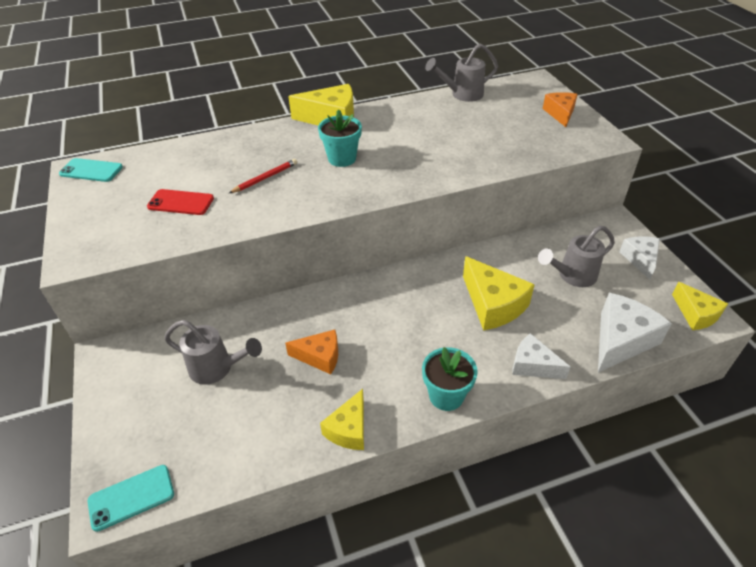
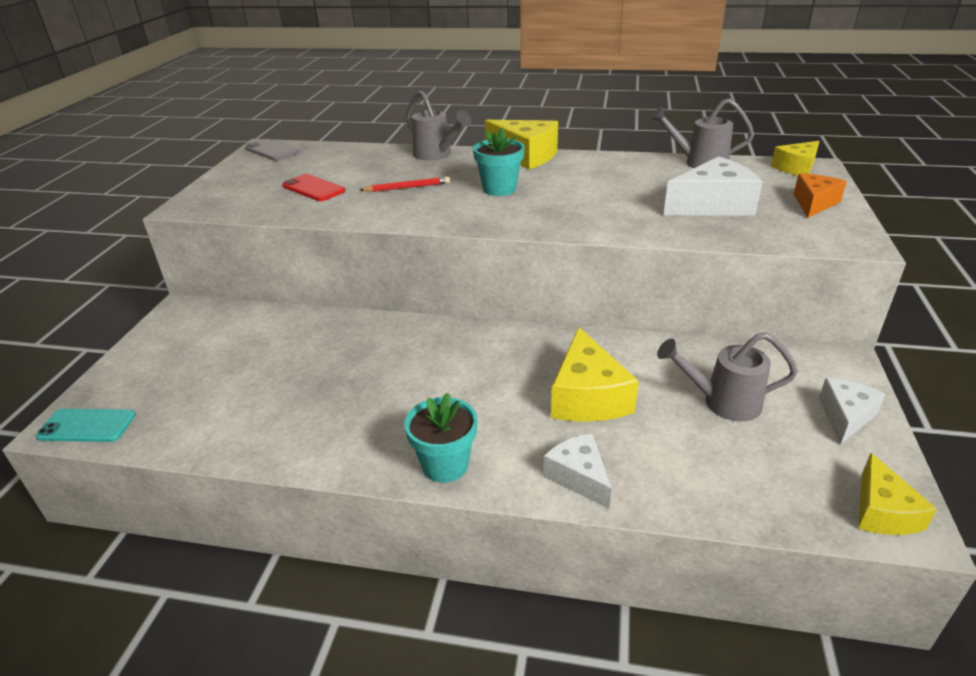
camera: 30 degrees right, 10 degrees down
turquoise phone [59,158,123,182] -> grey phone [245,139,299,161]
grey watering can [164,320,262,385] -> grey watering can moved to [406,90,472,160]
orange cheese [285,330,338,374] -> none
yellow cheese [320,389,364,450] -> yellow cheese moved to [771,141,820,176]
white cheese [598,293,672,373] -> white cheese moved to [663,157,763,216]

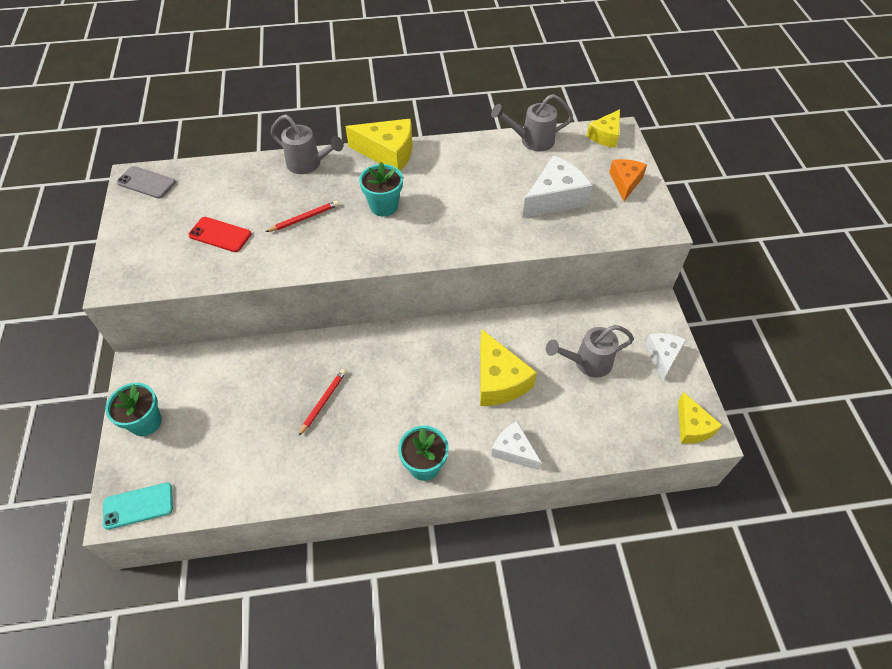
camera: 20 degrees left, 20 degrees up
none -> turquoise flower pot [105,383,162,436]
none -> red pencil [299,369,346,436]

